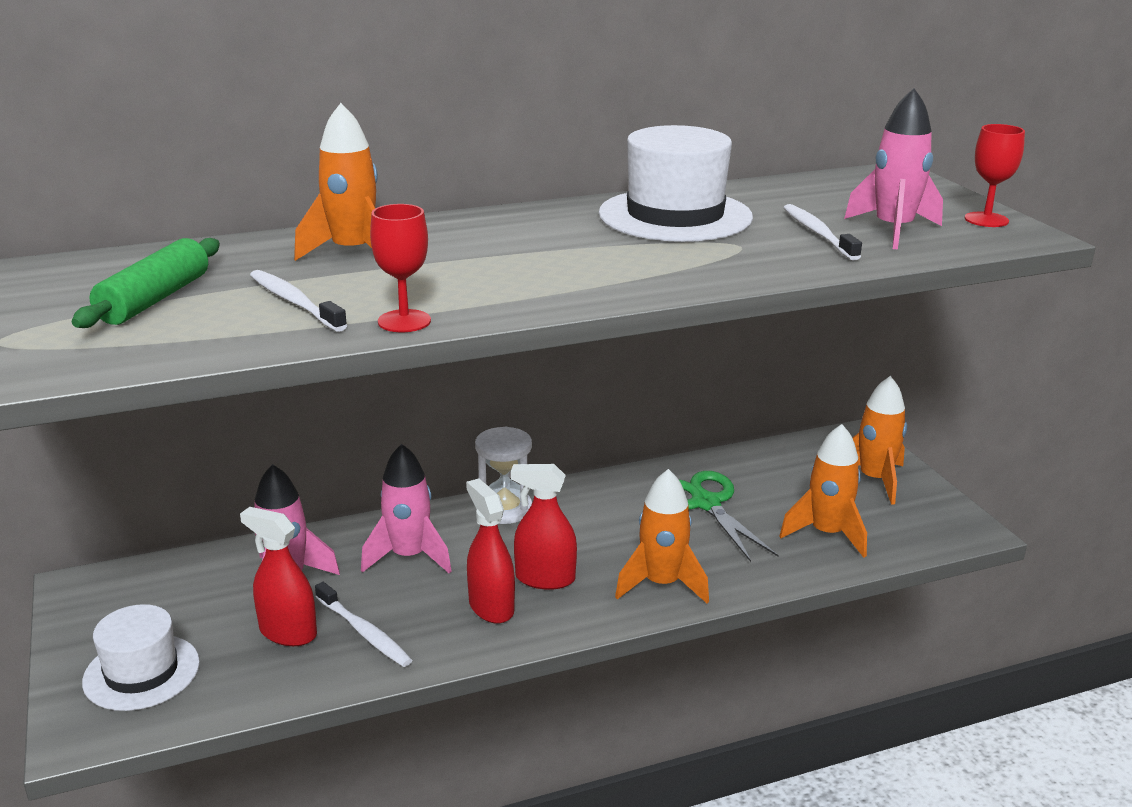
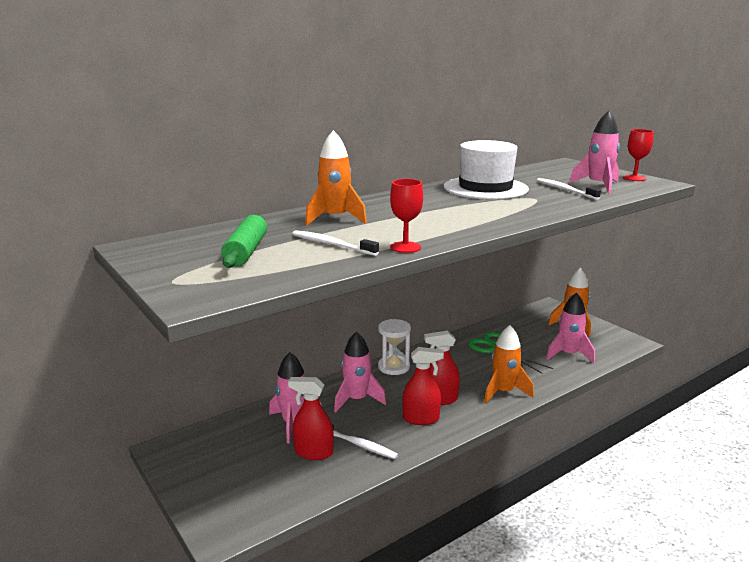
camera: 15 degrees left, 5 degrees down
white hat [82,604,200,711] -> none
red spray bottle [467,479,515,623] -> red spray bottle turned 135 degrees clockwise [402,347,444,425]
orange rocket [779,424,867,558] -> pink rocket [546,293,595,363]

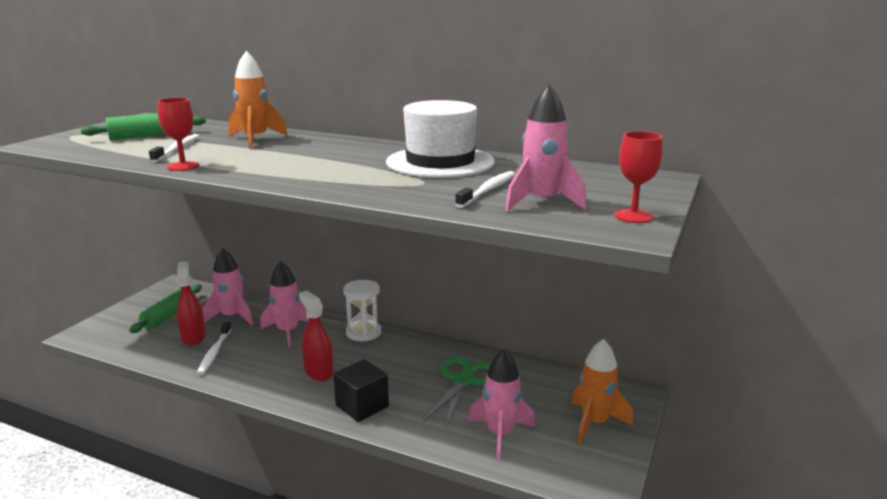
camera: 60 degrees right, 0 degrees up
red spray bottle [402,347,444,425] -> none
orange rocket [484,325,534,404] -> black cube [333,359,389,422]
none -> green rolling pin [129,284,202,333]

